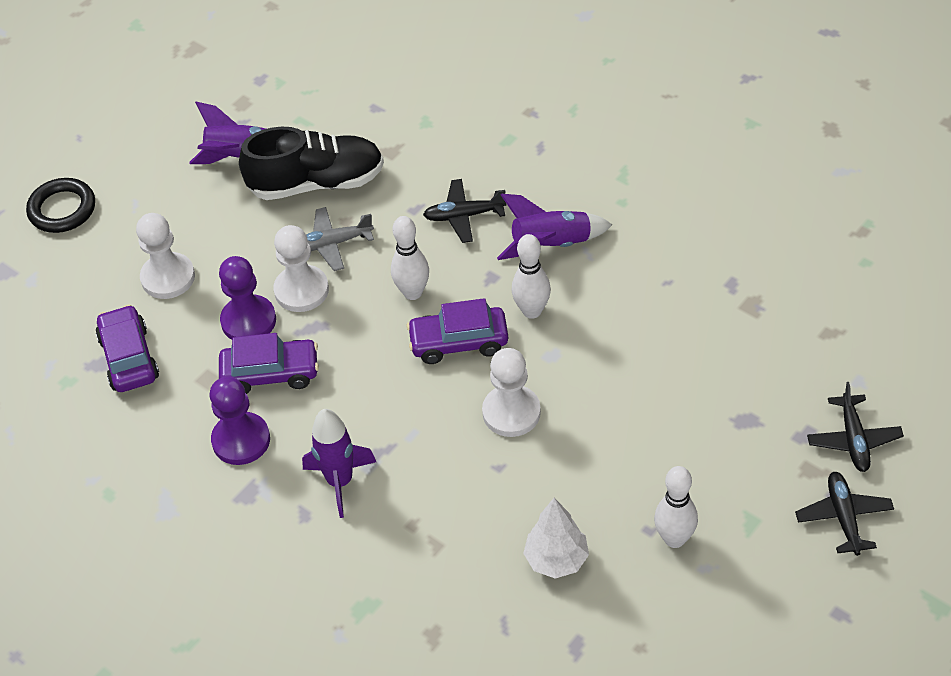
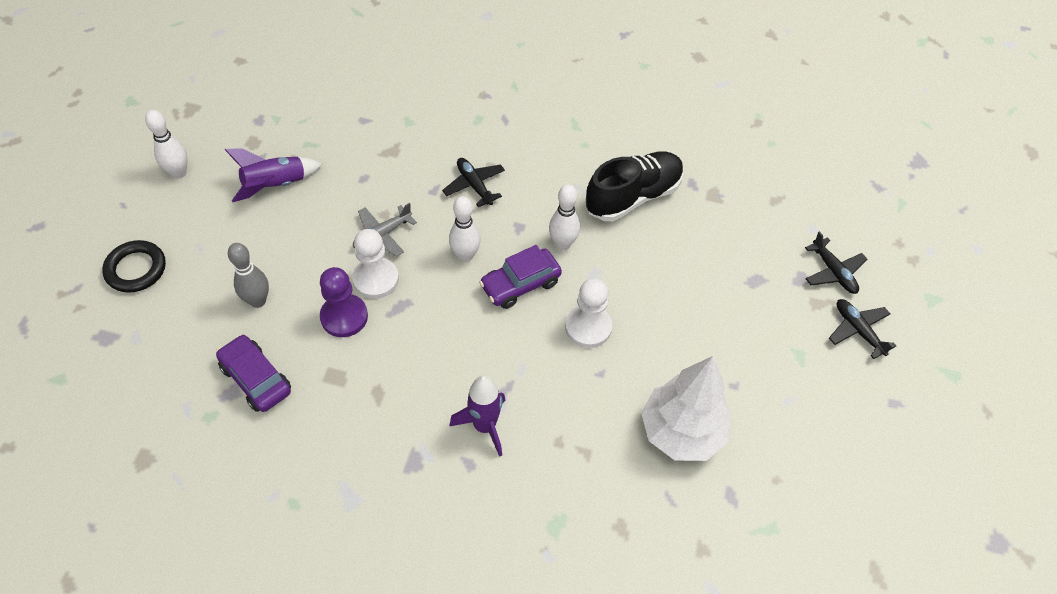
camera: 30 degrees left, 5 degrees up
white pawn [136,213,195,299] -> grey bowling pin [228,243,269,308]
purple pawn [210,377,270,465] -> none
purple car [219,333,319,394] -> none
black shoe [239,127,384,200] -> black shoe moved to [585,151,684,221]
black plane [423,179,507,243] -> black plane turned 90 degrees clockwise [442,158,505,207]
purple rocket [497,194,612,260] -> none
white tree [523,498,589,579] -> white tree [641,356,730,461], size x1.68
white bowling pin [654,466,698,548] -> white bowling pin moved to [145,110,188,179]

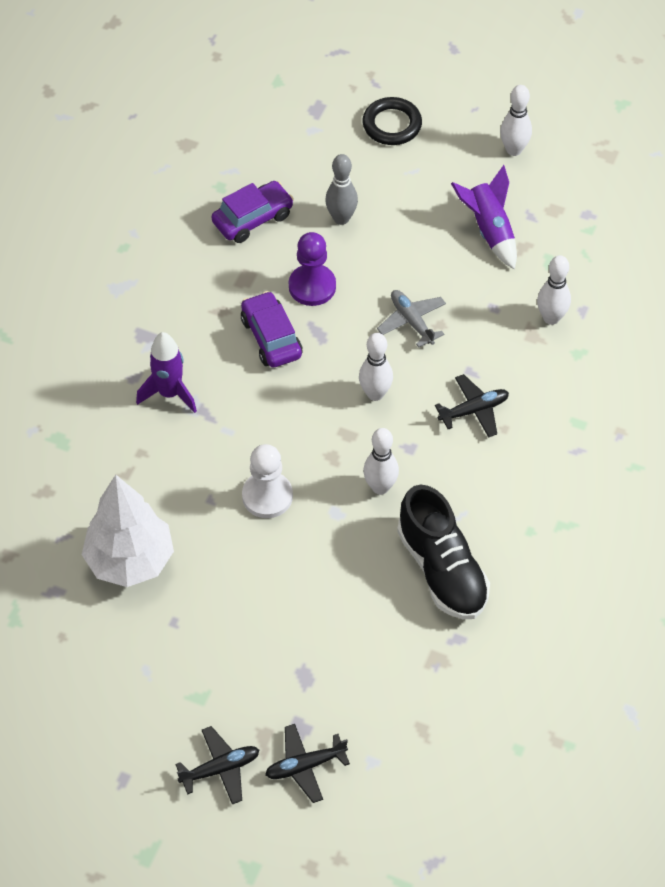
camera: 100 degrees right, 0 degrees up
white pawn [352,229,399,299] -> none
purple car [479,245,562,309] -> purple car moved to [241,291,303,368]
none -> white bowling pin [537,255,571,325]

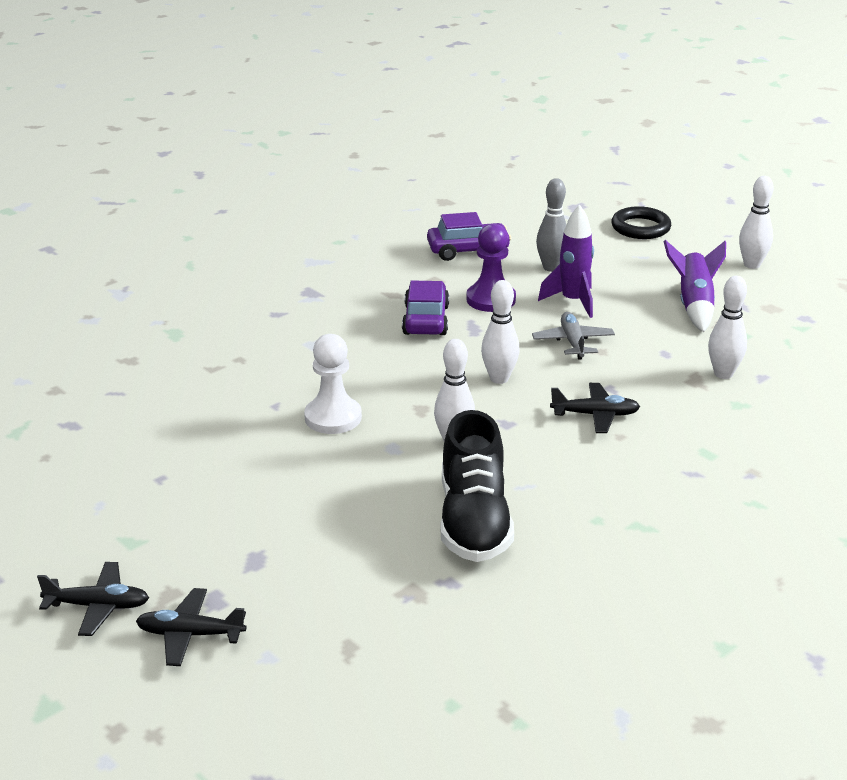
camera: 25 degrees right, 25 degrees down
white tree [82,475,174,587] -> none
purple rocket [136,332,197,413] -> purple rocket moved to [538,204,594,318]

